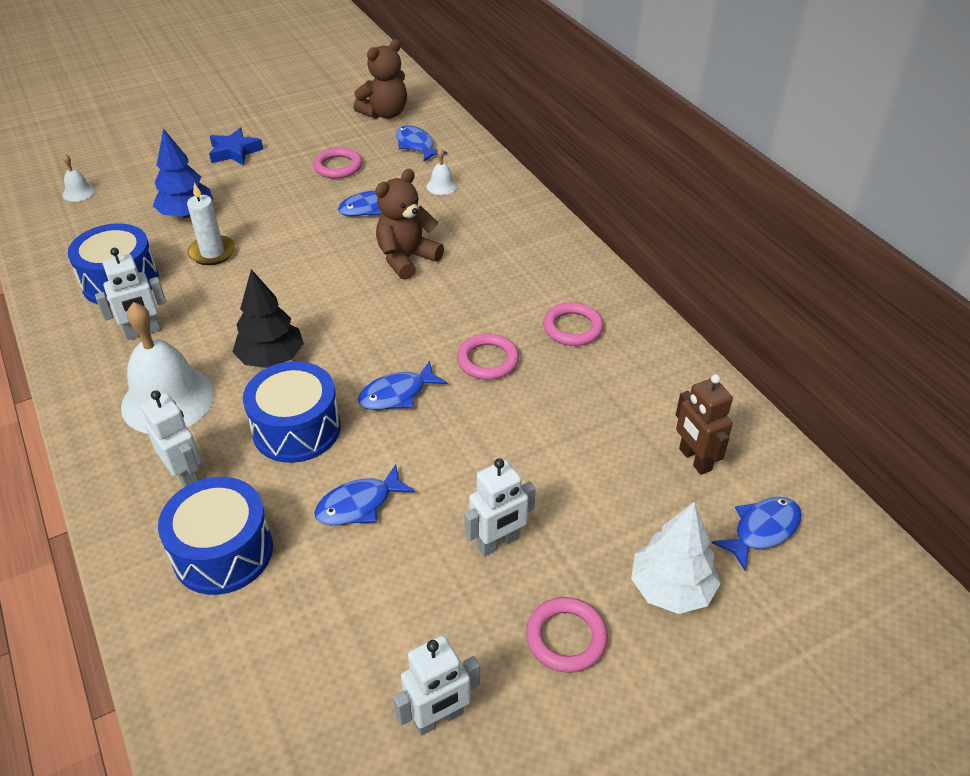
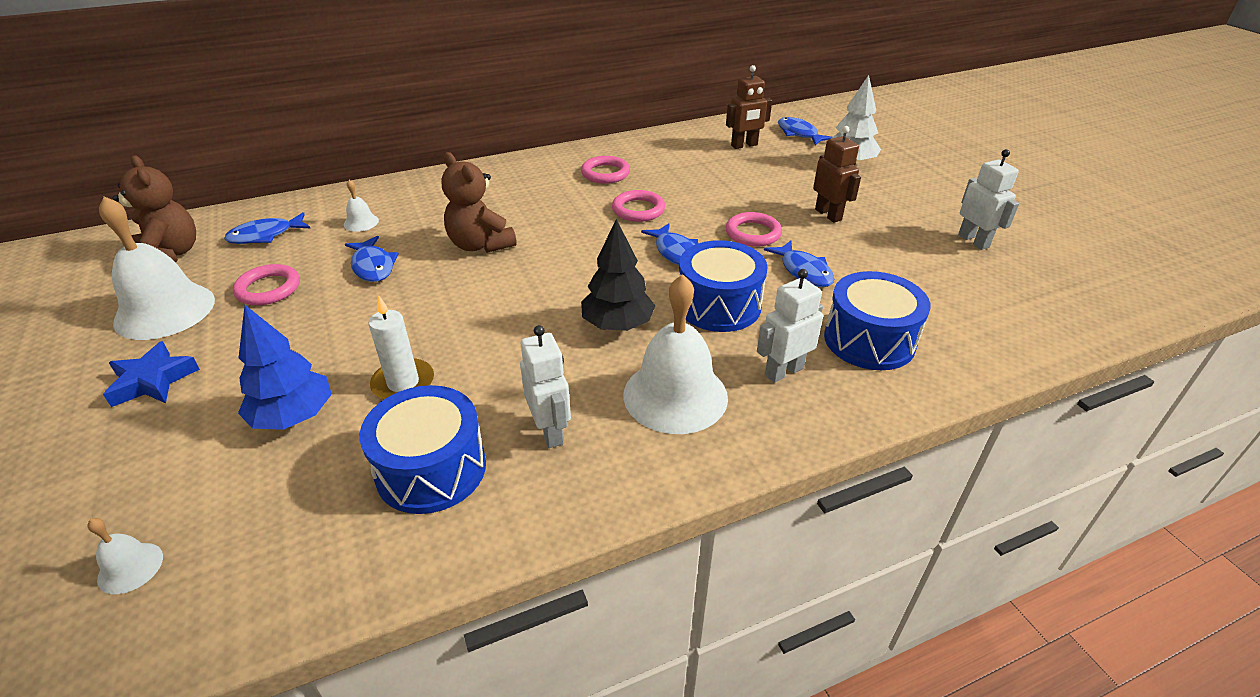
camera: 85 degrees left, 5 degrees down
white robot [464,458,536,556] -> brown robot [813,126,861,223]
pink ring [526,597,608,673] -> pink ring moved to [726,212,782,247]
none -> white bell [99,196,215,340]

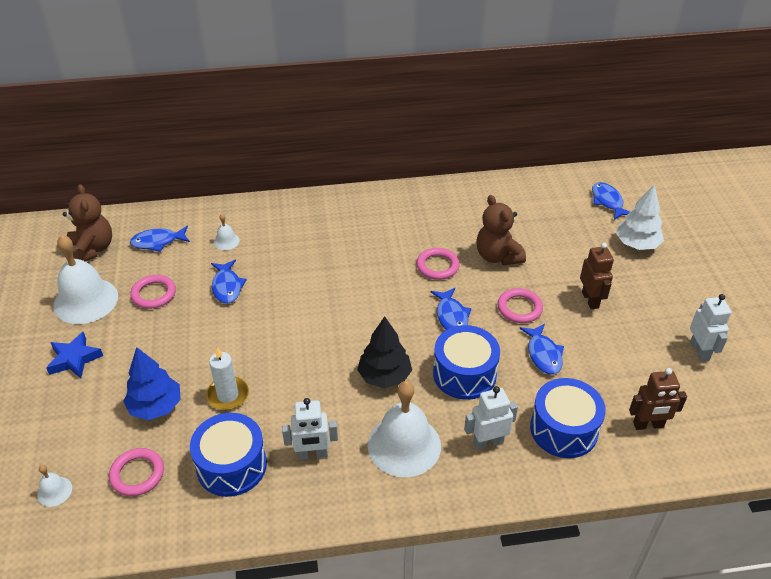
camera: 15 degrees right, 5 degrees up
brown teddy bear [442,152,517,253] -> brown teddy bear moved to [476,195,526,265]
white robot [520,325,571,448] -> white robot turned 90 degrees clockwise [282,398,338,460]
pink ring [581,156,630,184] -> pink ring moved to [109,448,164,496]
brown robot [726,65,772,149] -> brown robot moved to [629,368,687,430]

